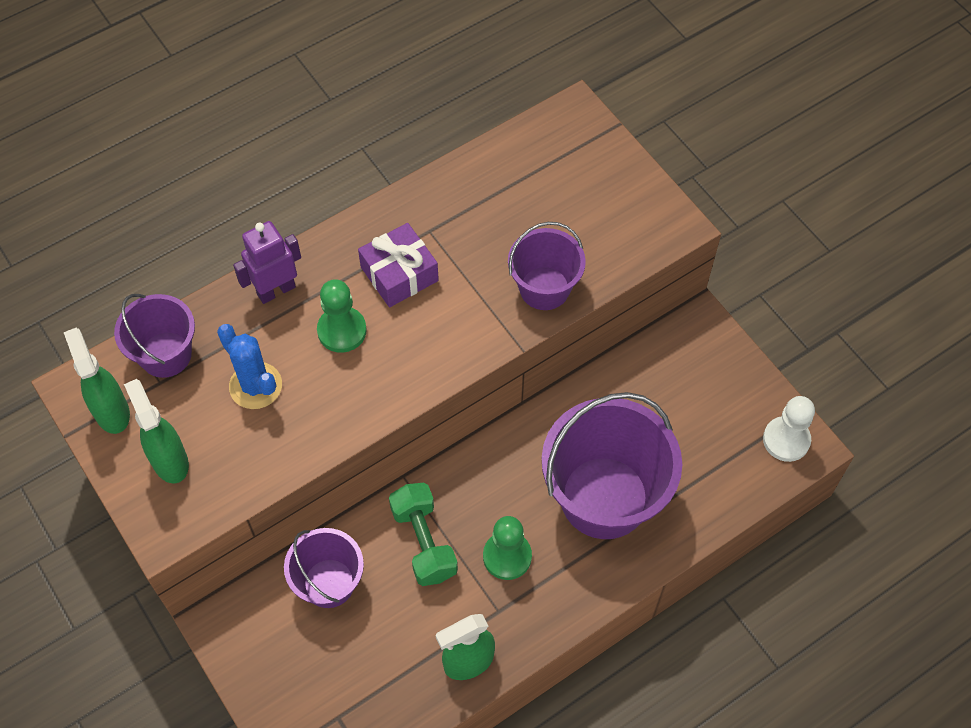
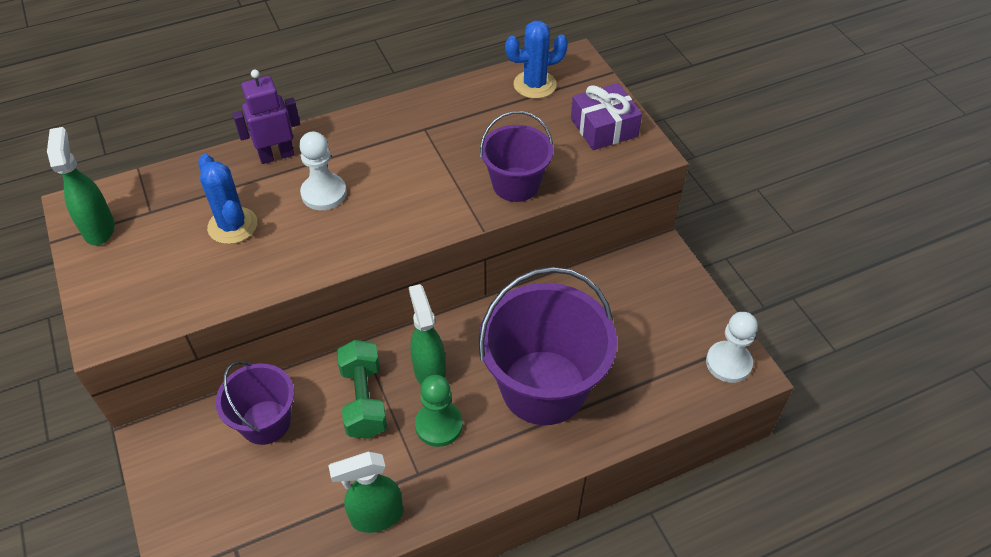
camera: 10 degrees right, 10 degrees down
purple bucket [114,294,195,378] -> none
green spray bottle [124,379,189,483] -> green spray bottle moved to [409,284,446,385]
green pawn [317,279,367,353] -> white pawn [299,132,347,210]
purple gift [358,223,439,307] -> purple gift moved to [571,83,642,150]
none -> blue cactus [505,21,568,99]

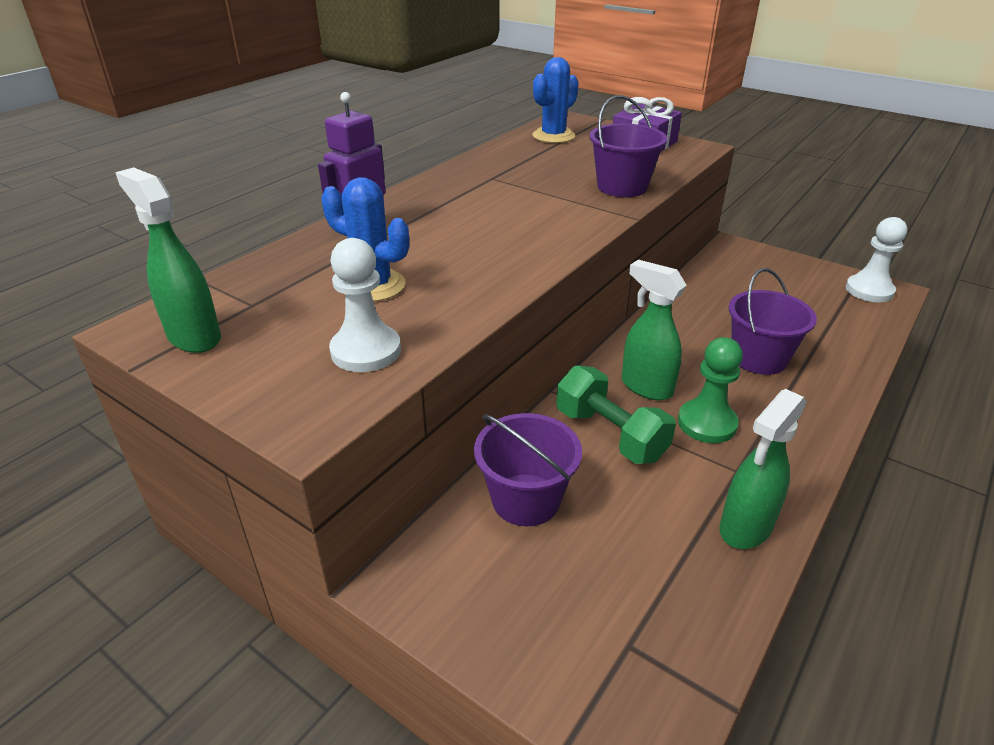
camera: 30 degrees left, 15 degrees down
white pawn [299,132,347,210] -> white pawn moved to [329,238,401,372]
purple bucket [479,267,617,425] -> purple bucket [729,268,817,375], size x0.56

